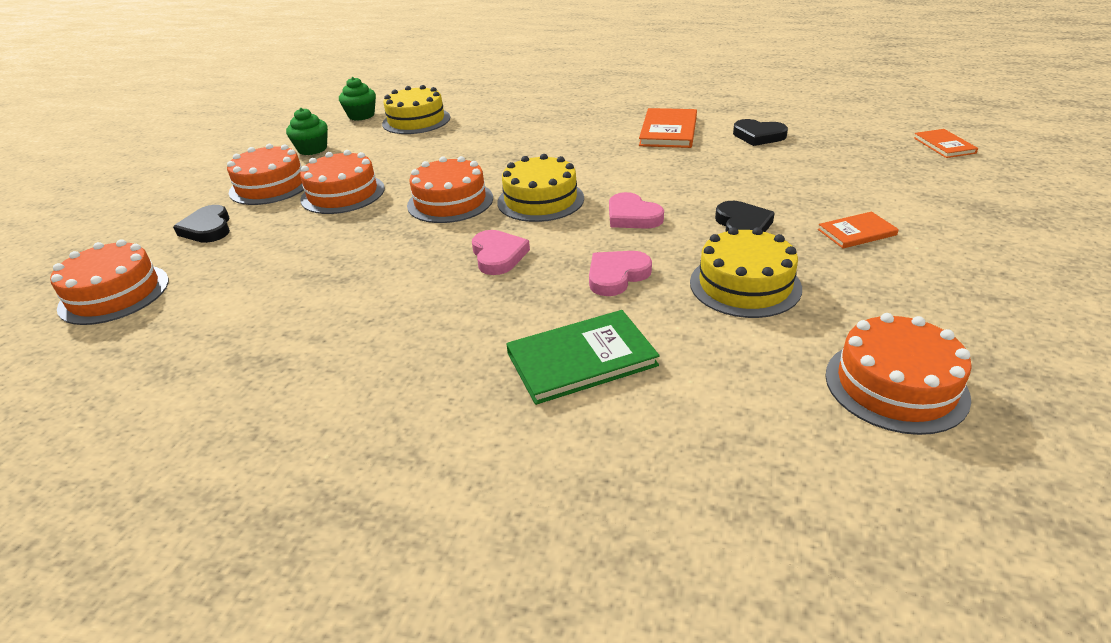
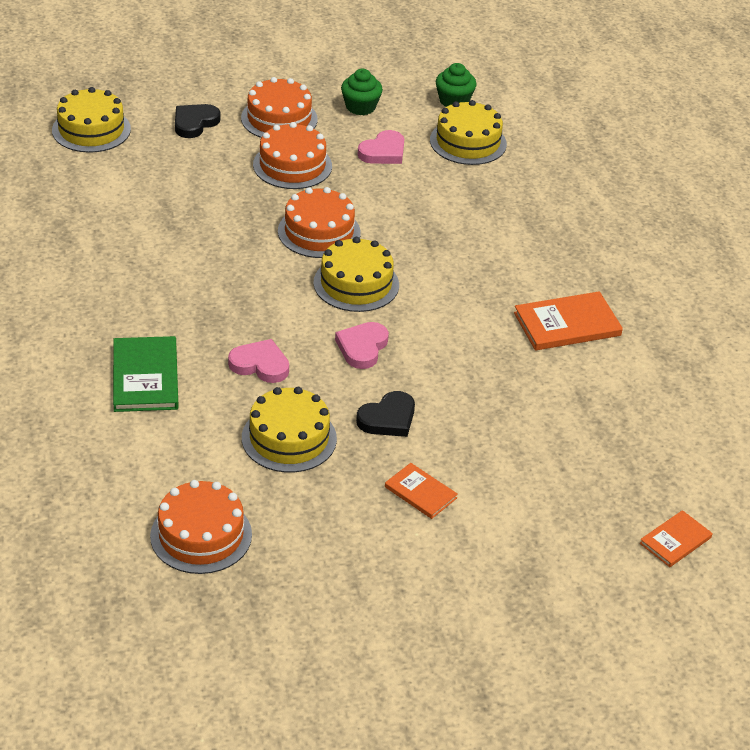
camera: 55 degrees right, 5 degrees up
orange cake [50,239,169,325] -> yellow cake [52,87,131,153]
pink heart [472,230,530,275] -> pink heart moved to [358,130,404,164]
green book [506,310,660,405] -> green book turned 45 degrees clockwise [113,336,179,412]
black heart [733,119,788,146] -> none

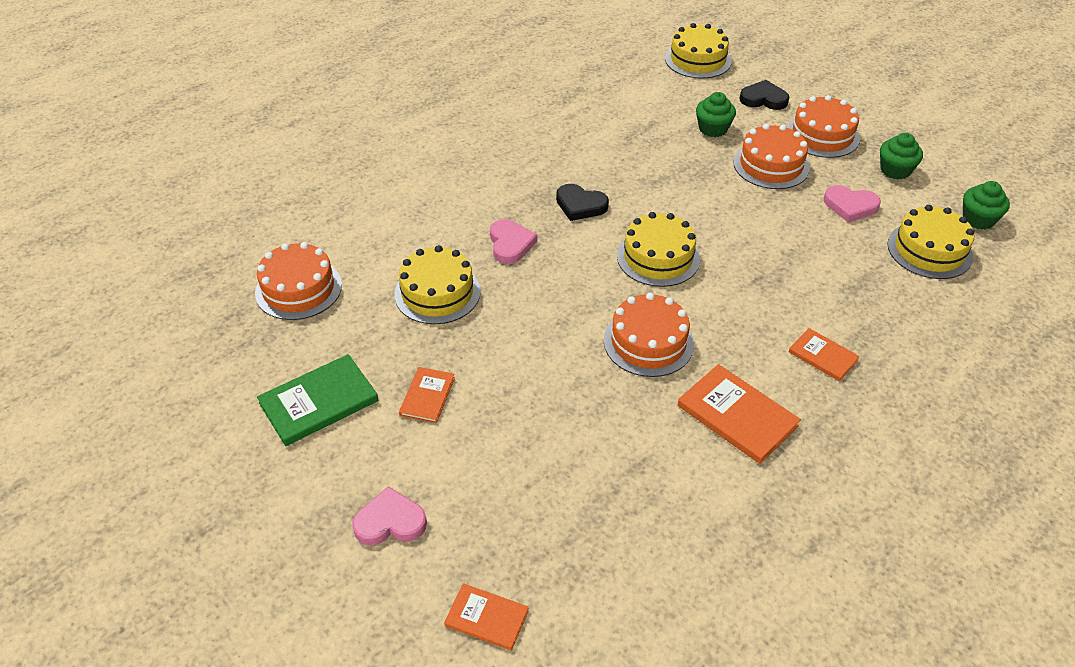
camera: 65 degrees right, 5 degrees up
green book [113,336,179,412] -> green book moved to [257,354,379,446]
orange cake [278,187,361,258] -> orange cake moved to [604,293,694,377]
pink heart [335,322,389,369] -> pink heart moved to [352,486,427,545]
black heart [356,391,415,437] -> black heart moved to [556,184,609,221]
none -> green cupcake [696,92,736,137]
none -> orange book [789,328,860,381]

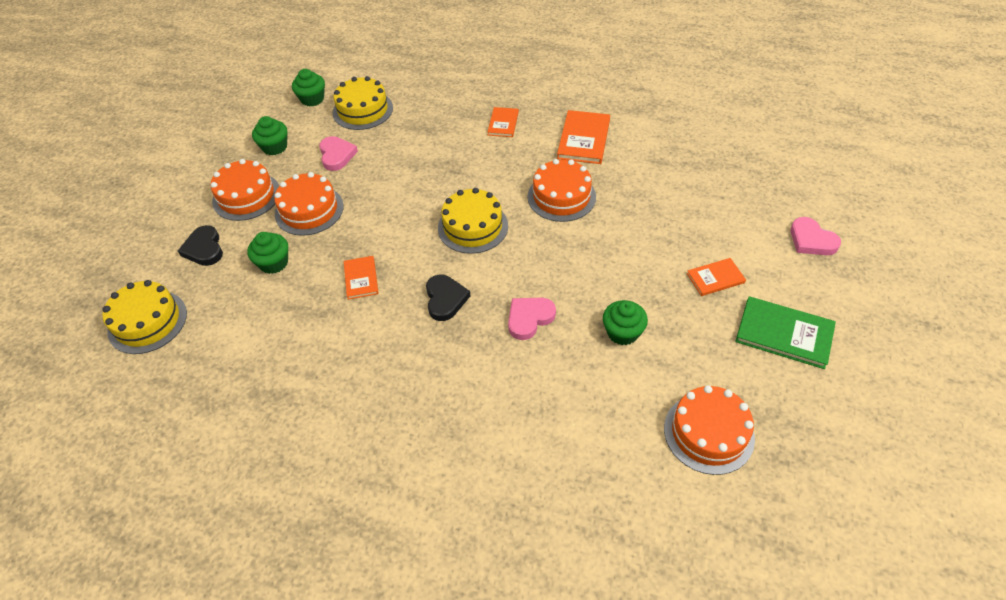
camera: 120 degrees left, 5 degrees up
yellow cake [394,245,481,324] -> green cupcake [603,300,648,345]
orange book [444,583,529,651] -> orange book moved to [344,256,379,300]

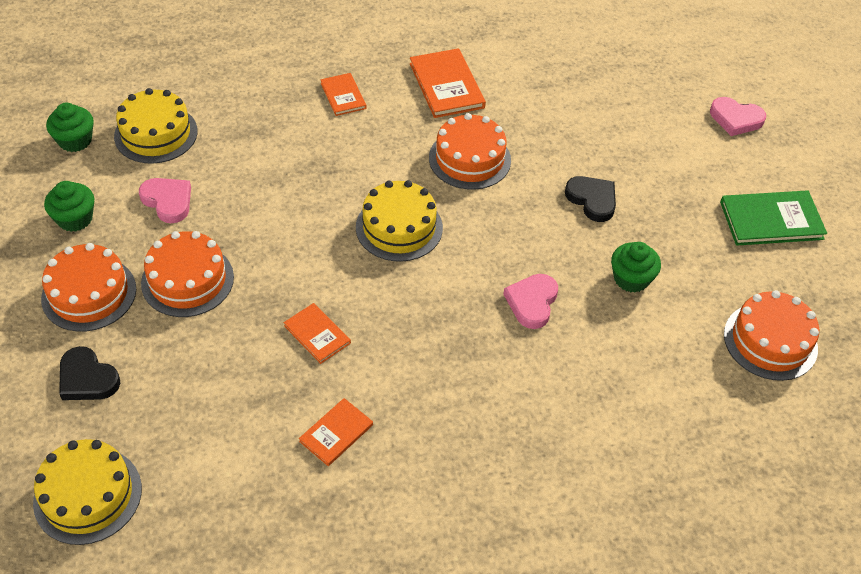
camera: 35 degrees left, 0 degrees up
green cupcake [247,232,288,274] -> none
black heart [426,275,470,321] -> black heart moved to [565,176,616,222]
orange book [687,258,746,296] -> orange book moved to [299,398,373,466]

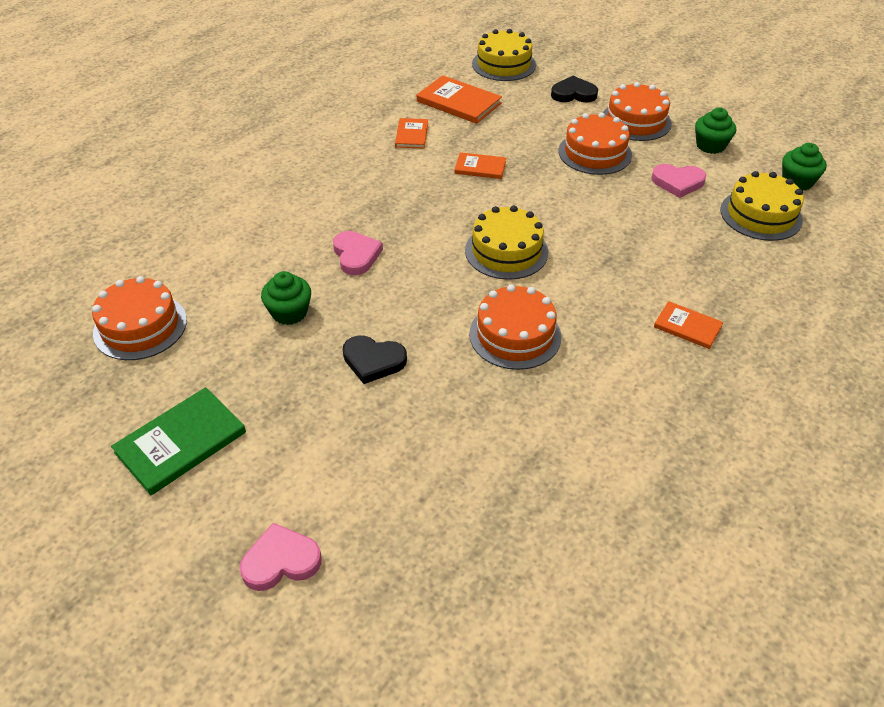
camera: 145 degrees right, 5 degrees down
orange book [410,48,486,118] -> orange book moved to [417,75,502,124]

